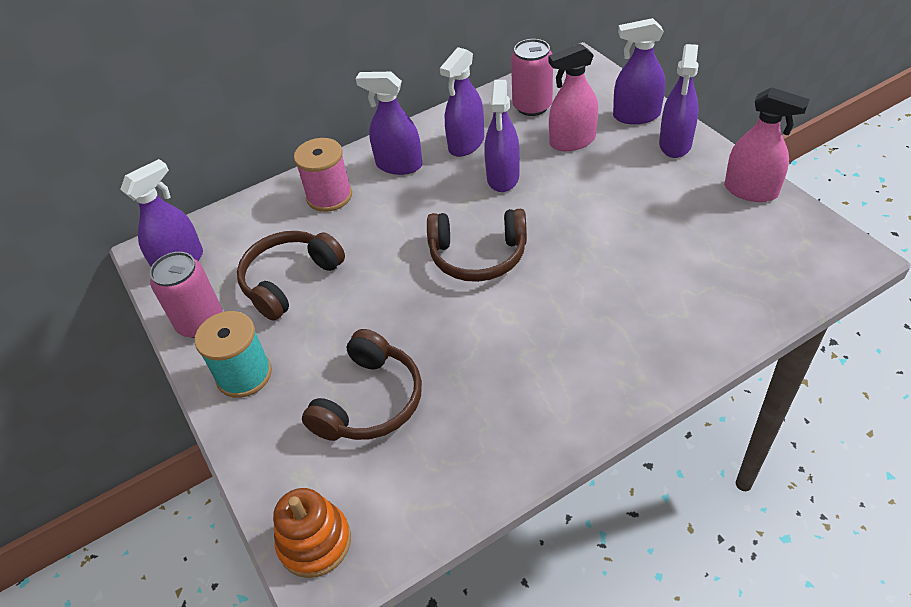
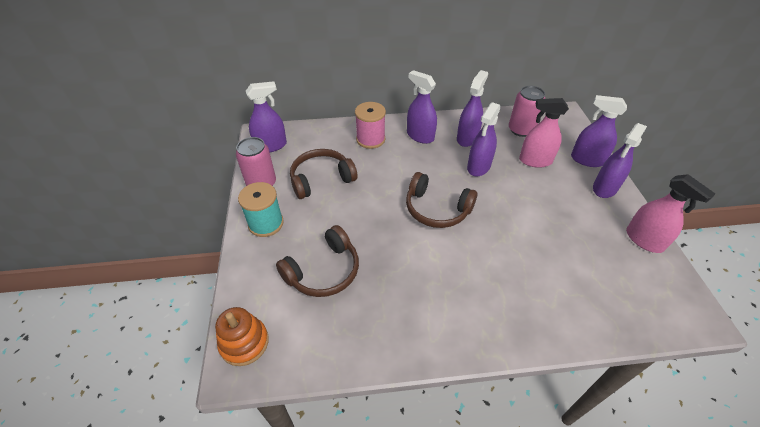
camera: 20 degrees right, 0 degrees up
purple spray bottle [440,47,484,157] -> purple spray bottle turned 150 degrees clockwise [457,70,488,147]

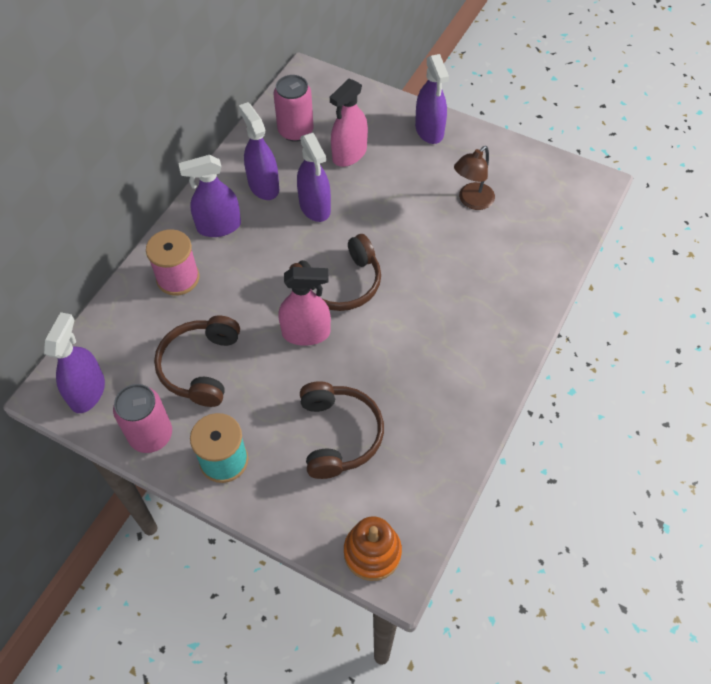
camera: 55 degrees left, 10 degrees up
purple spray bottle [571,95,627,167] -> none
pink spray bottle [626,174,715,253] -> pink spray bottle moved to [278,267,331,346]
none -> brown lamp [454,146,495,210]

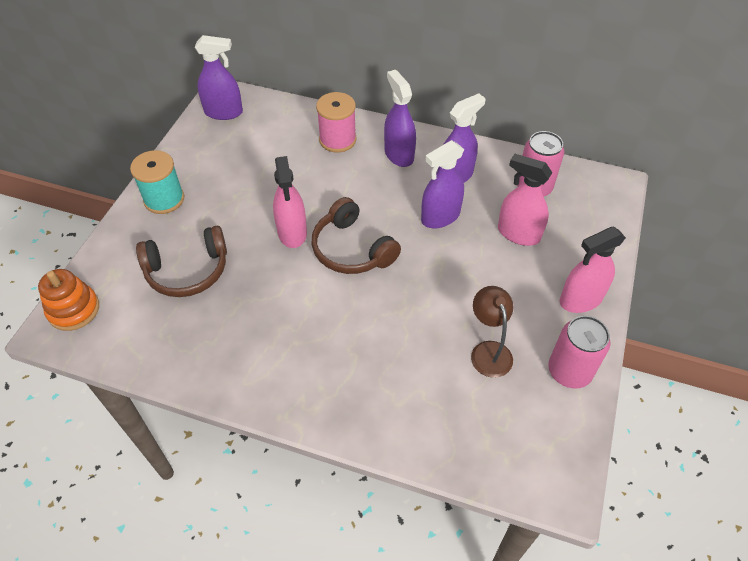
camera: 80 degrees right, 5 degrees down
pink can [113,384,172,453] -> pink can moved to [548,316,610,389]
brown headphones [154,315,240,407] -> none
purple spray bottle [415,54,449,144] -> pink spray bottle [560,227,626,313]
brown lamp [454,146,495,210] -> brown lamp turned 45 degrees clockwise [471,286,513,378]

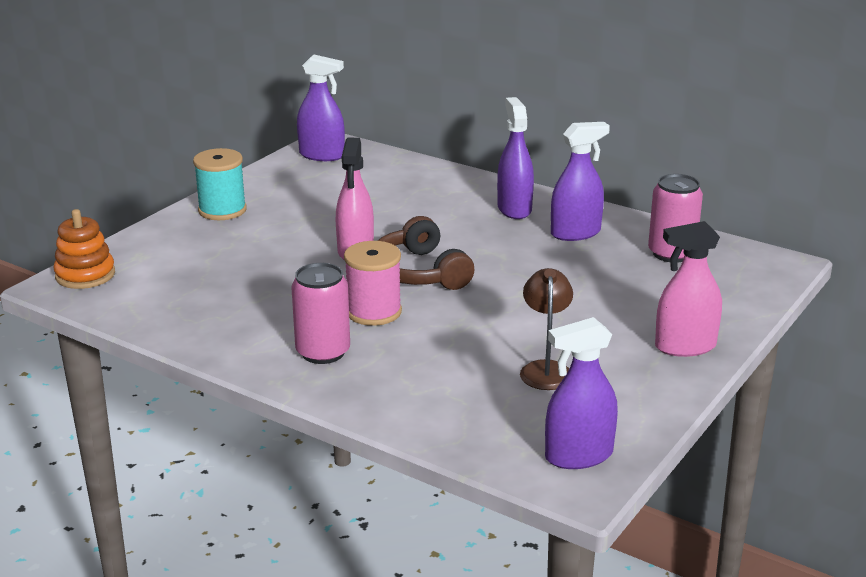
camera: 15 degrees right, 25 degrees down
brown headphones [136,226,227,297] -> none
pink spool [316,92,357,153] -> pink spool moved to [344,241,402,326]
purple spray bottle [421,140,464,228] -> purple spray bottle moved to [545,317,618,469]
pink spray bottle [498,154,552,246] -> none
pink can [548,316,610,389] -> pink can moved to [291,263,350,364]

